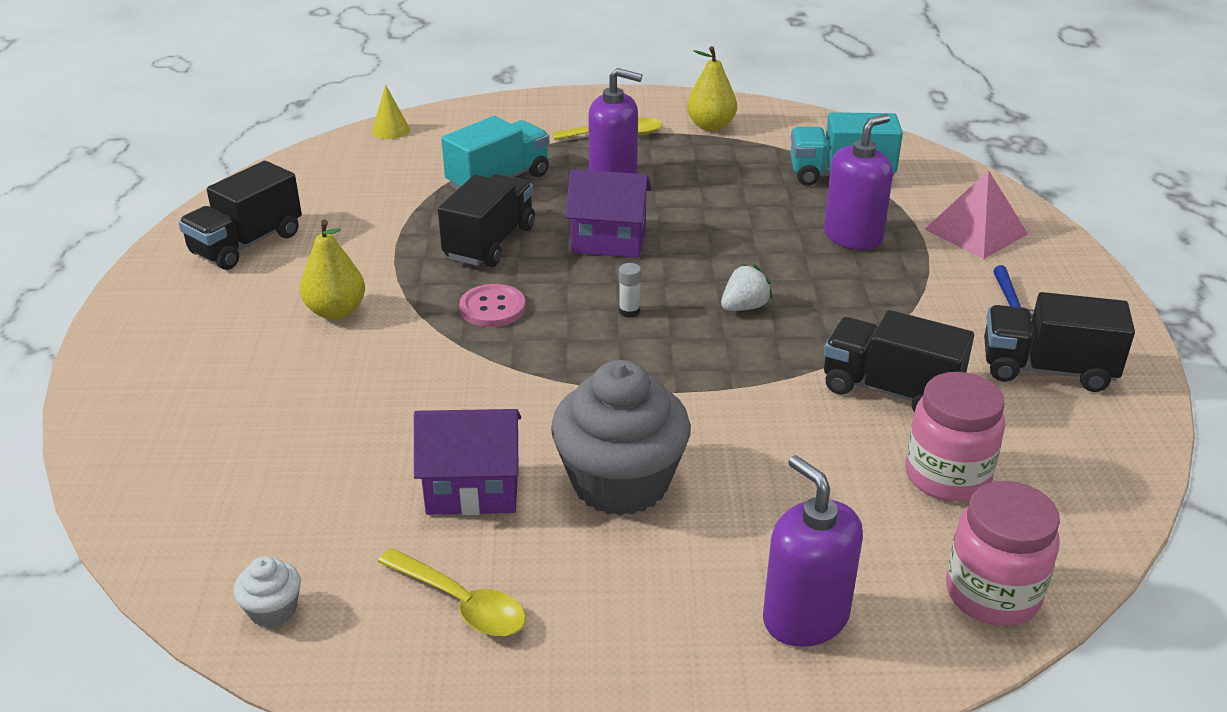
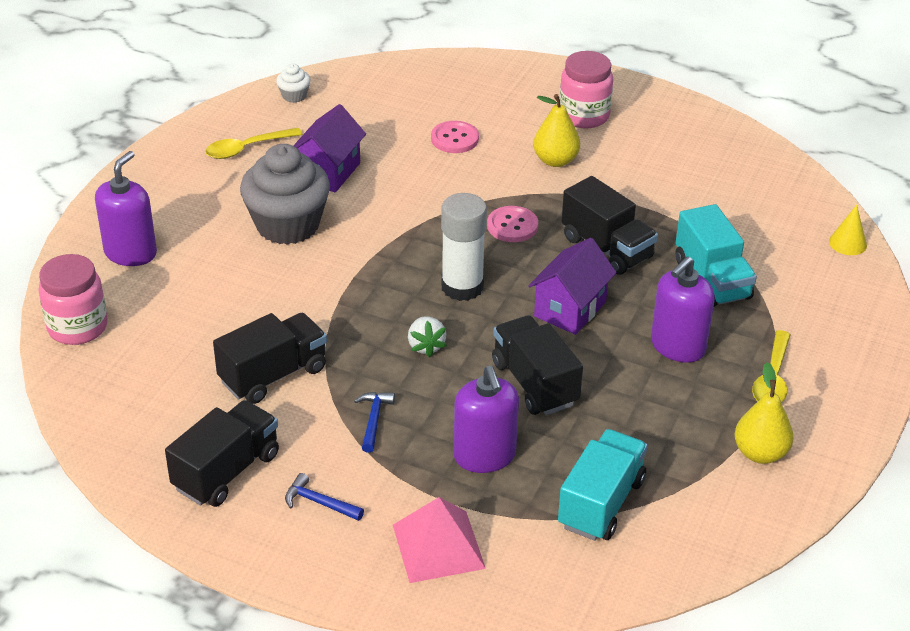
camera: 115 degrees right, 5 degrees up
black truck [178,161,302,270] -> black truck moved to [492,315,583,415]
white glue stick [619,263,641,318] -> white glue stick [441,193,487,301], size x2.46
purple soap dispenser [763,455,863,647] -> purple soap dispenser turned 60 degrees counterclockwise [95,151,157,266]
pink jar [905,372,1005,502] -> pink jar moved to [559,51,613,128]
none -> blue hammer [354,392,395,453]
none -> pink button [431,121,479,153]

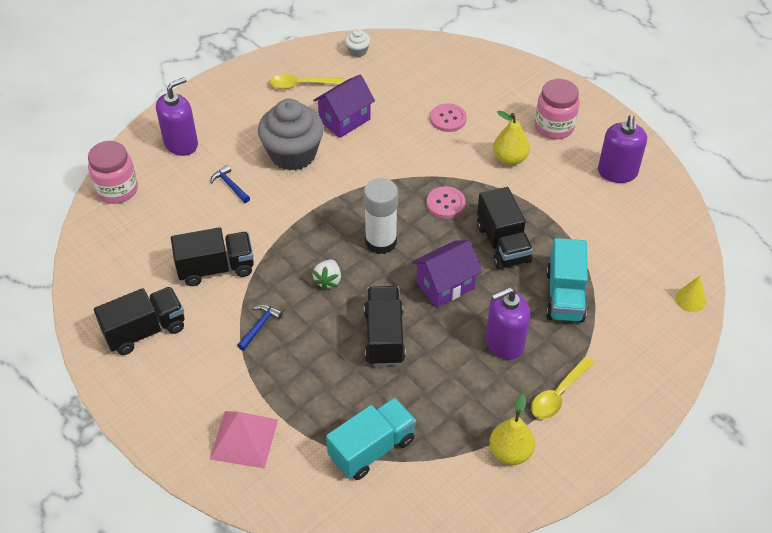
camera: 25 degrees right, 10 degrees up
blue hammer [285,473,364,521] -> blue hammer moved to [211,165,250,203]
purple soap dispenser [454,366,519,473] -> purple soap dispenser moved to [598,115,647,183]

